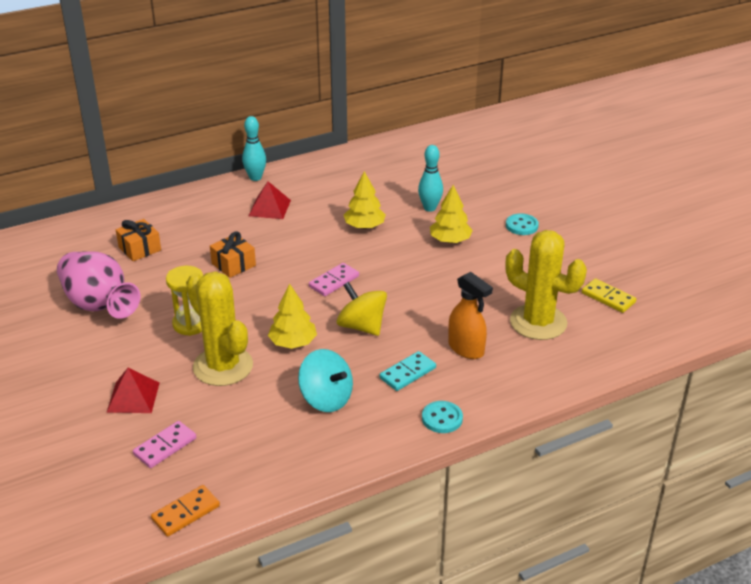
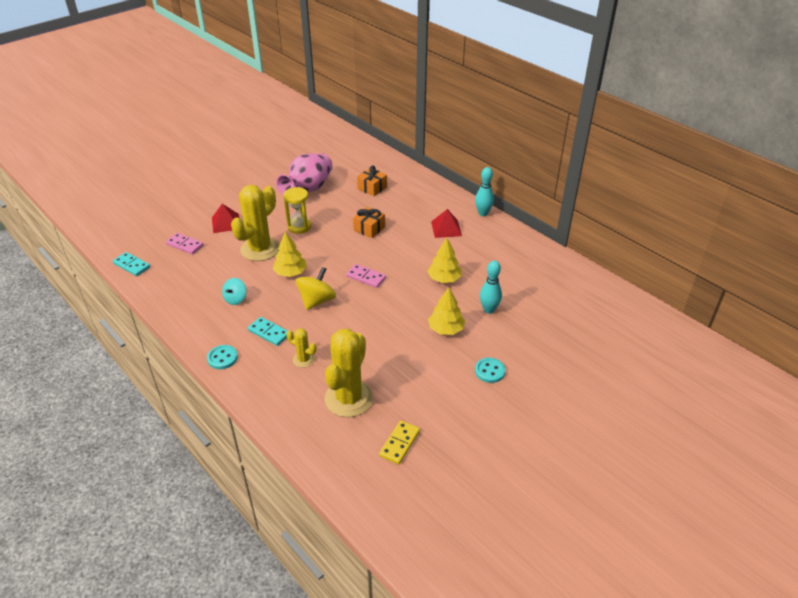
camera: 75 degrees right, 5 degrees up
orange domino [151,485,220,537] -> turquoise domino [113,252,150,276]
turquoise spinning top [298,349,353,412] -> turquoise spinning top [222,278,246,305], size x0.63
orange spray bottle [448,272,493,359] -> yellow cactus [286,328,316,368]

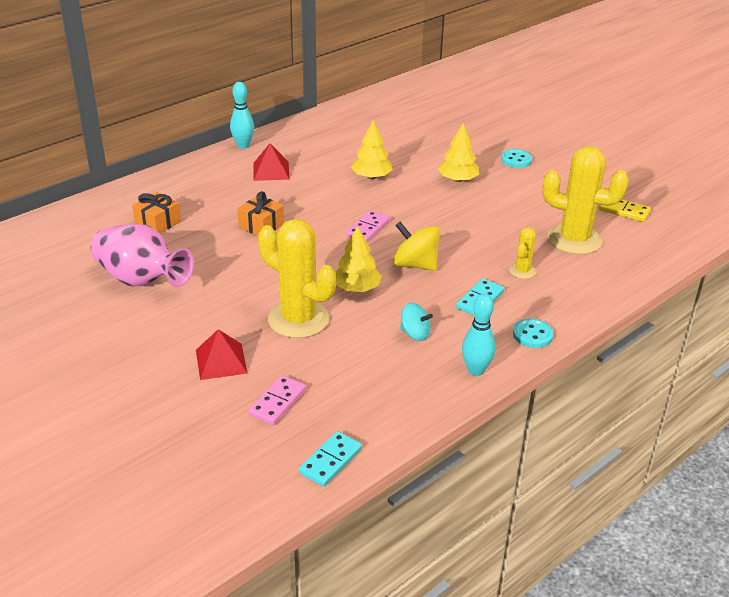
camera: 90 degrees left, 5 degrees down
yellow hourglass [283,187,311,234] -> none
turquoise bowling pin [480,261,502,314] -> turquoise bowling pin moved to [462,294,495,376]

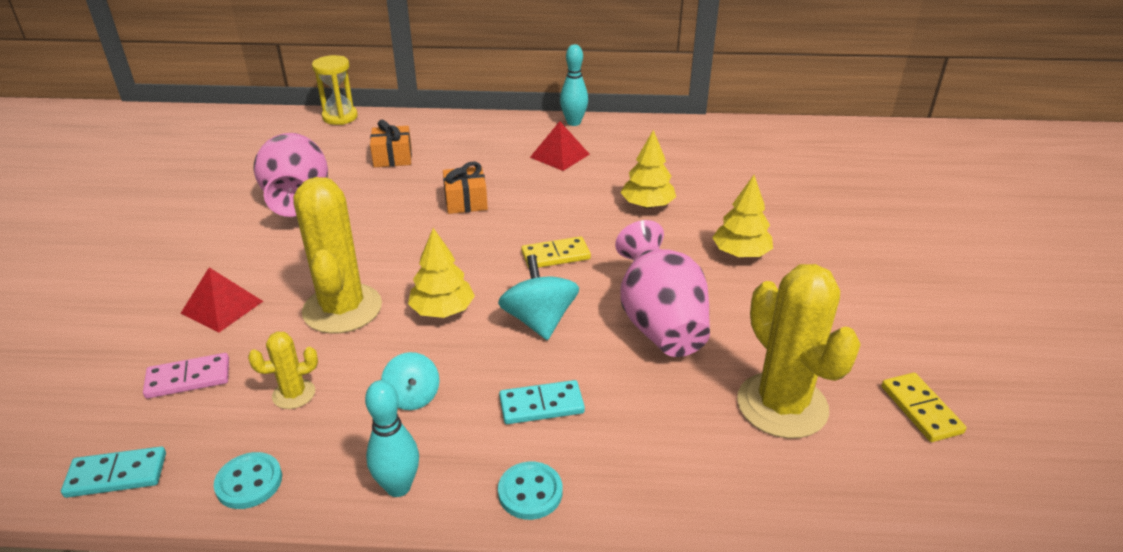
camera: 45 degrees right, 0 degrees up
pink domino [346,210,390,242] -> yellow domino [521,237,591,268]
yellow spinning top [393,222,440,271] -> turquoise spinning top [498,255,579,340]
turquoise button [501,149,532,168] -> turquoise button moved to [214,452,282,509]
yellow cactus [509,227,536,279] -> yellow cactus moved to [248,331,318,409]
none -> yellow hourglass [312,55,358,125]
none -> pink vase [615,220,710,357]

